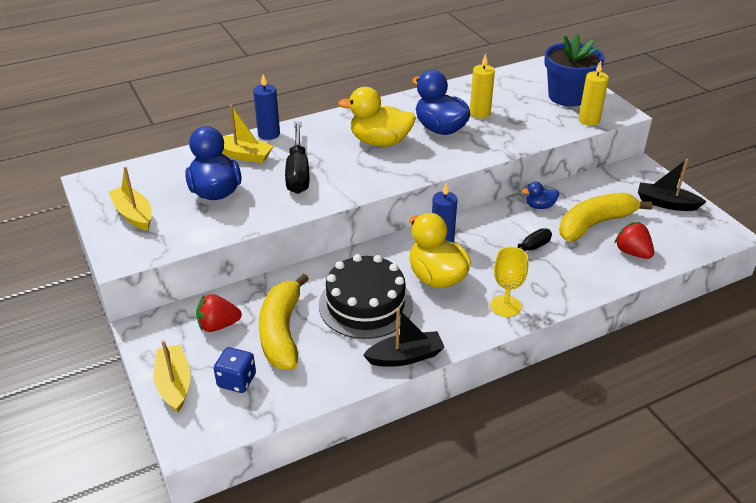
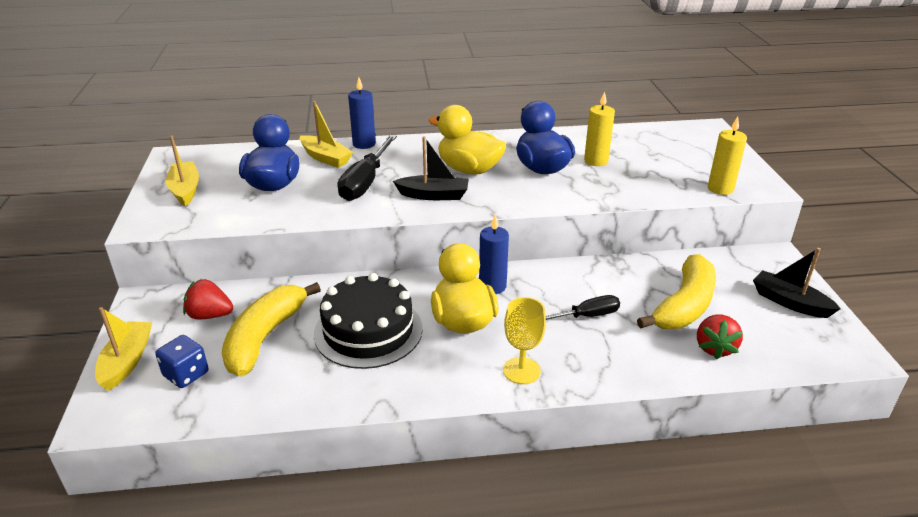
camera: 20 degrees right, 5 degrees down
black boat [363,308,445,367] -> black boat moved to [393,136,469,200]
blue duck [522,181,559,209] -> none
blue flower pot [544,33,605,106] -> none
yellow banana [560,192,652,241] -> yellow banana turned 135 degrees clockwise [637,254,716,329]
red strawberry [614,222,654,259] -> red strawberry turned 150 degrees counterclockwise [697,315,743,360]

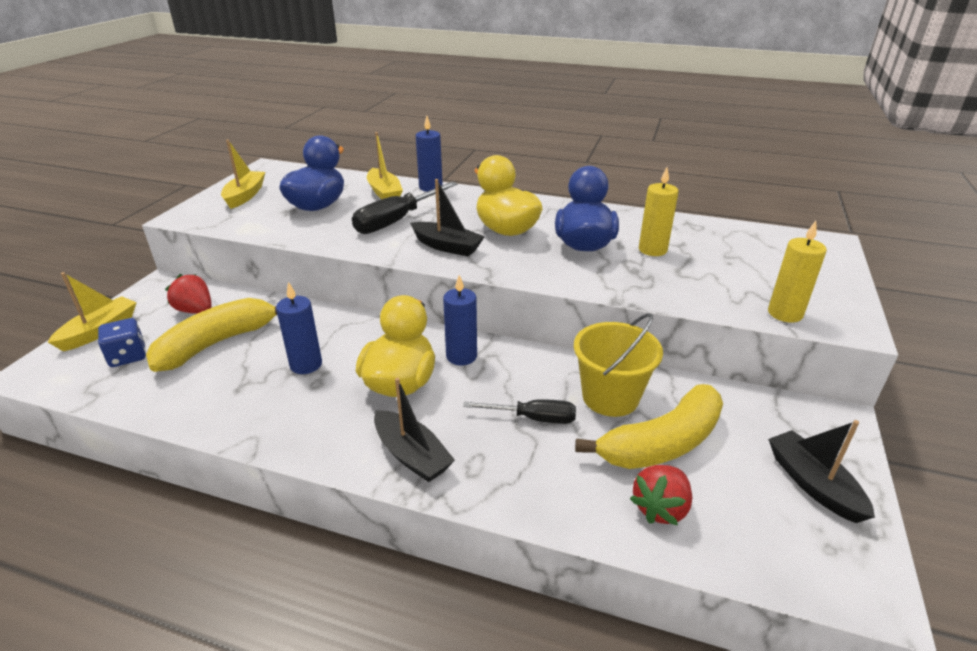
camera: 25 degrees right, 0 degrees up
black cake [314,273,423,369] -> blue candle [276,282,322,374]
yellow goblet [503,297,546,384] -> black boat [374,378,455,482]
none -> yellow bucket [574,313,663,417]

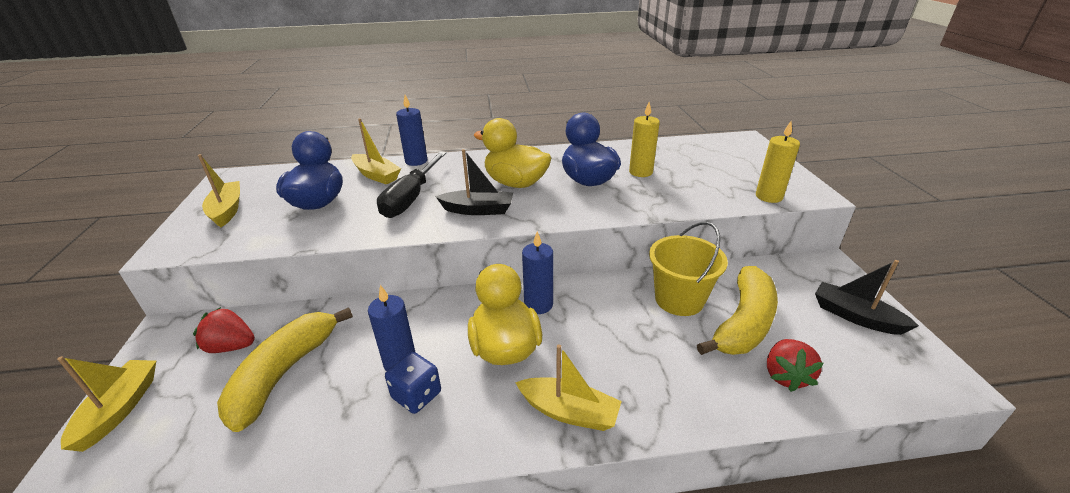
camera: 25 degrees left, 0 degrees up
blue dice [98,318,146,367] -> blue dice moved to [385,352,441,414]
black boat [374,378,455,482] -> yellow boat [515,344,622,431]
black screwdriver [463,399,576,424] -> none

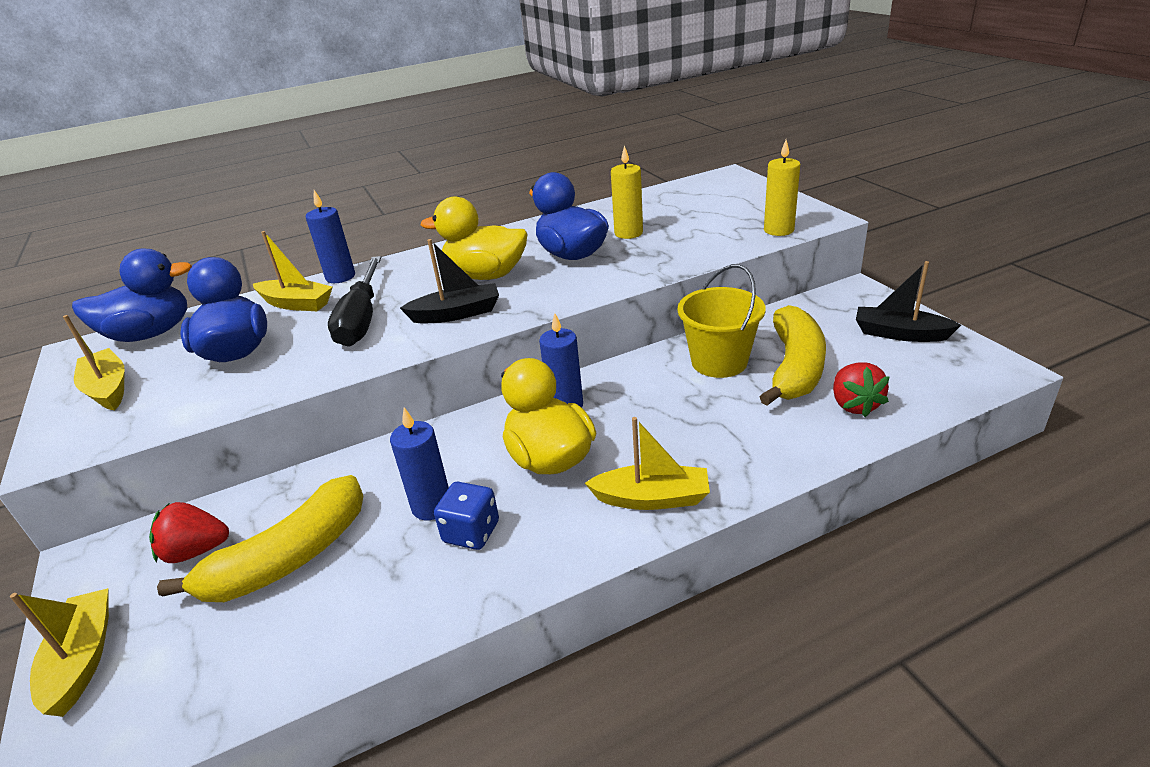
camera: 15 degrees left, 0 degrees up
yellow banana [217,307,353,432] -> yellow banana turned 135 degrees counterclockwise [157,475,363,602]
none -> blue duck [72,249,192,342]

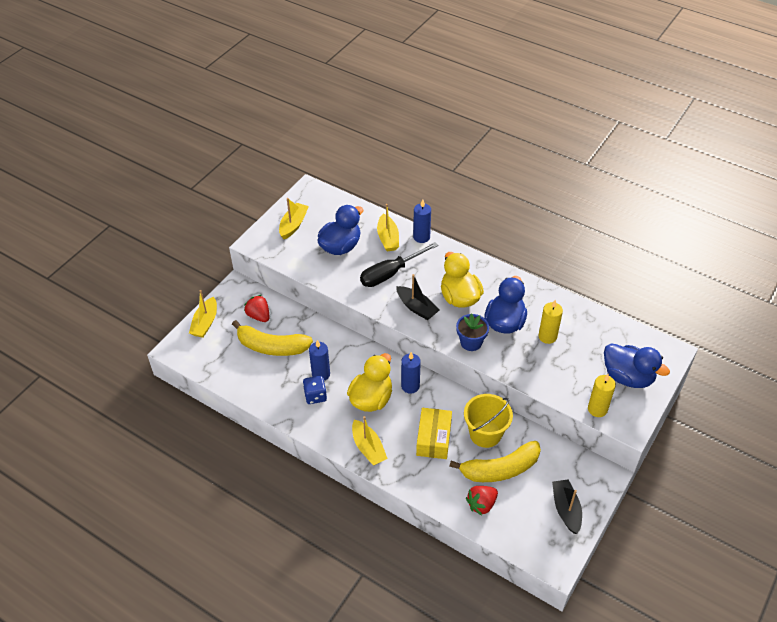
camera: 55 degrees right, 15 degrees up
yellow boat [10,588,109,717] -> yellow boat turned 150 degrees clockwise [189,290,217,338]
blue duck [72,249,192,342] -> blue duck moved to [604,343,670,388]
none -> yellow box [416,408,452,459]
none -> blue flower pot [456,313,489,351]

